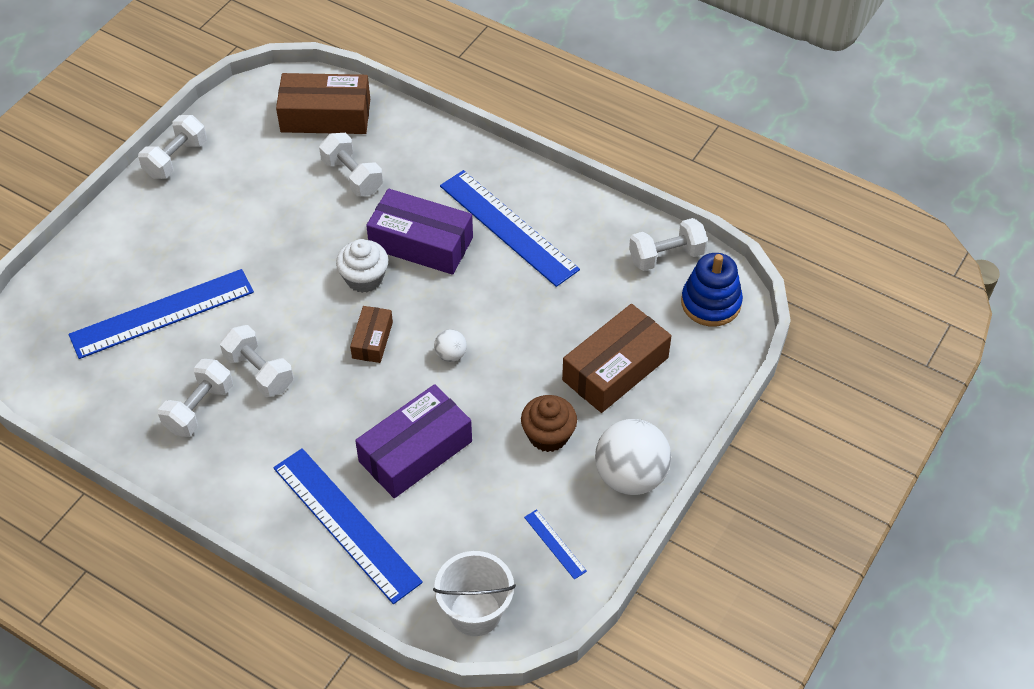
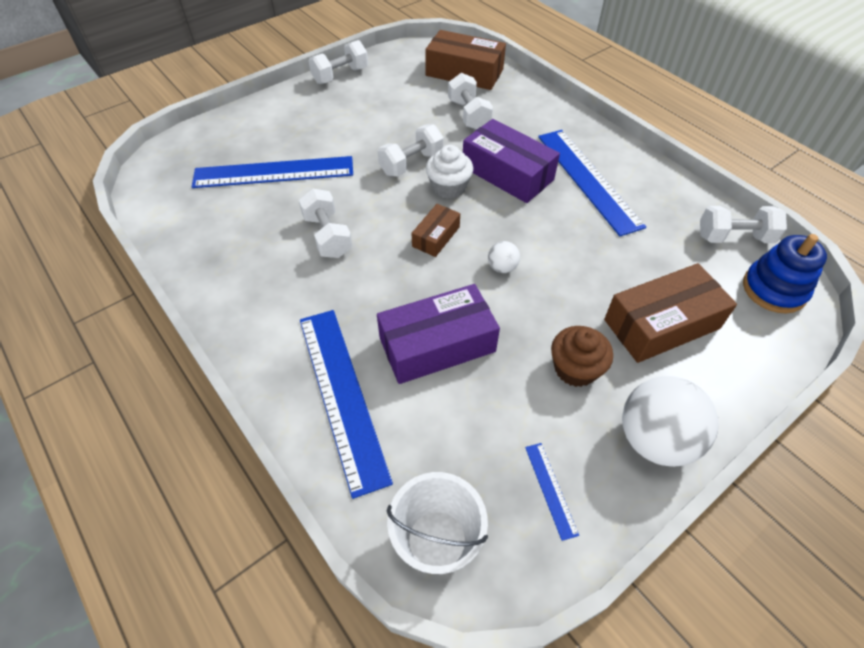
camera: 20 degrees right, 0 degrees up
white dumbbell [158,359,233,437] -> white dumbbell moved to [378,124,444,177]

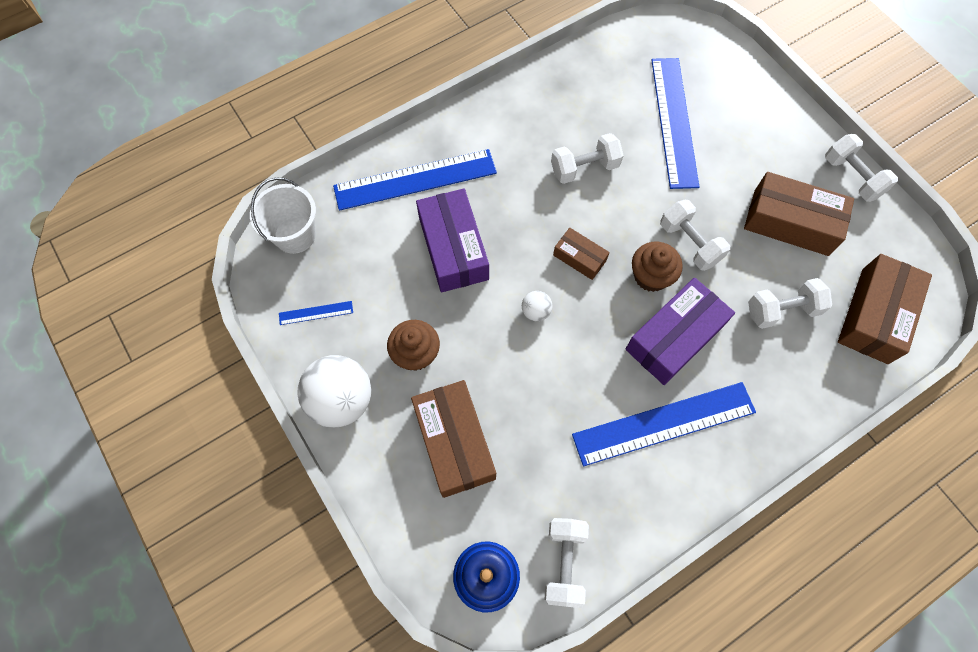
camera: 95 degrees right, 15 degrees up
white cupcake [426,145,473,199] -> brown cupcake [632,242,683,292]
none -> brown box [744,172,854,256]

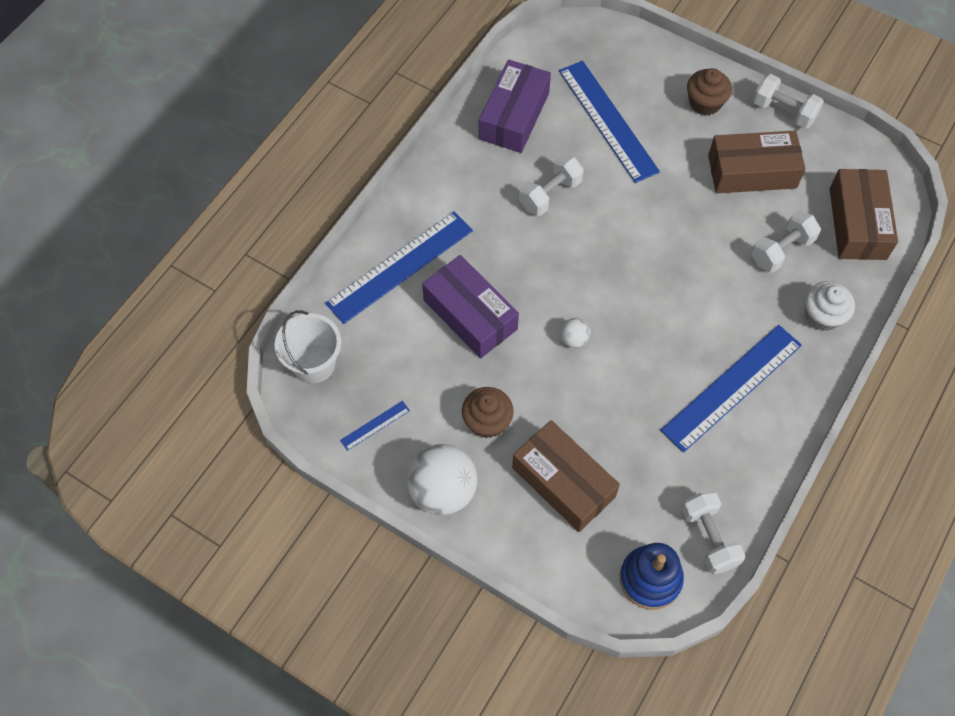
camera: 25 degrees left, 5 degrees down
brown box [553,228,610,280] -> none
purple box [625,278,735,385] -> purple box moved to [479,60,551,153]
brown cupcake [632,242,683,292] -> brown cupcake moved to [687,68,732,116]
white dumbbell [660,200,730,271] -> none
none -> white cupcake [805,281,855,331]

